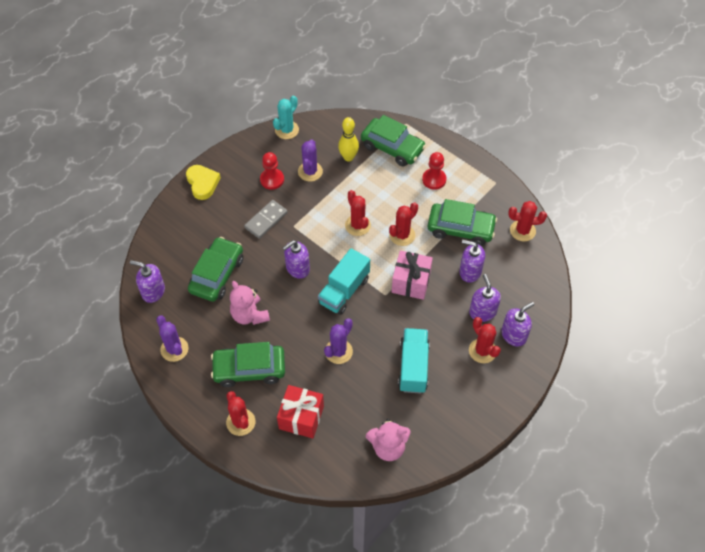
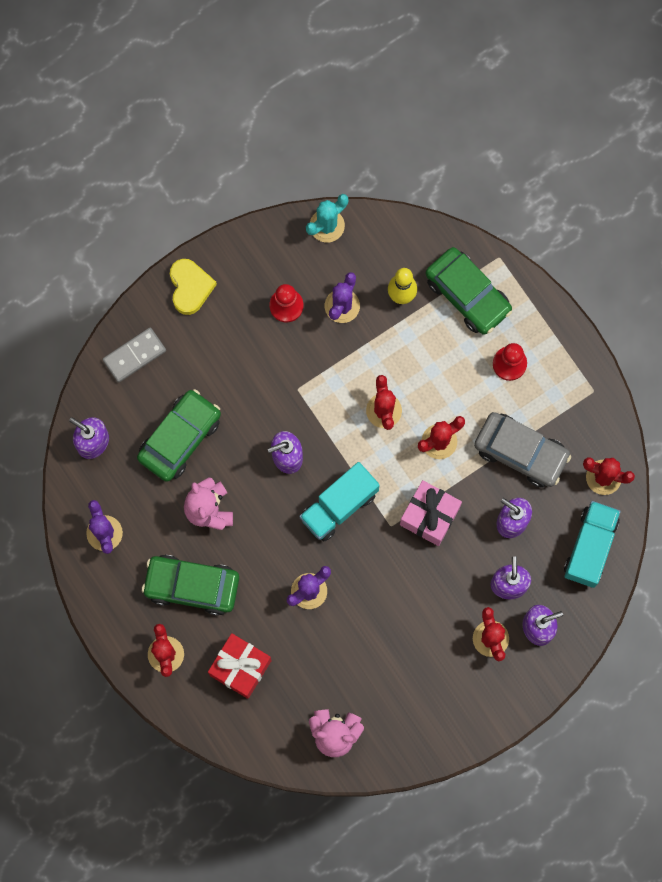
camera: 15 degrees right, 20 degrees up
grey domino [244,200,288,239] -> grey domino moved to [102,328,166,383]
turquoise truck [398,328,430,394] -> turquoise truck moved to [564,501,621,588]
green car [428,199,497,246] -> grey car [474,412,571,488]

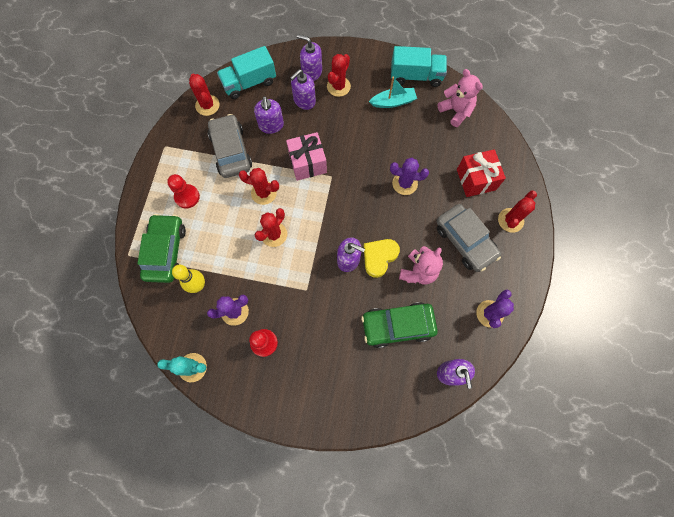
camera: 135 degrees left, 5 degrees down
grey domino [102,328,166,383] -> none
green car [142,555,239,616] -> grey car [436,204,501,272]
yellow heart [170,259,217,315] -> yellow heart moved to [364,239,400,278]
turquoise truck [299,462,379,542] -> turquoise truck moved to [391,46,447,87]
none -> turquoise boat [369,77,417,108]

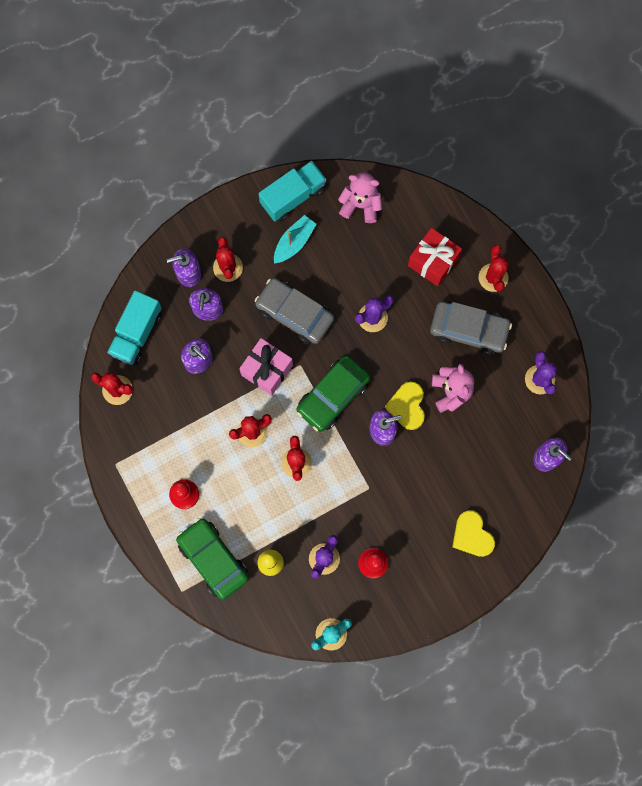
camera: 40 degrees left, 5 degrees up
grey car [208,114,252,178] -> grey car moved to [255,278,334,344]
green car [361,302,438,348] -> green car moved to [297,356,370,432]
none -> yellow heart [452,510,495,557]

